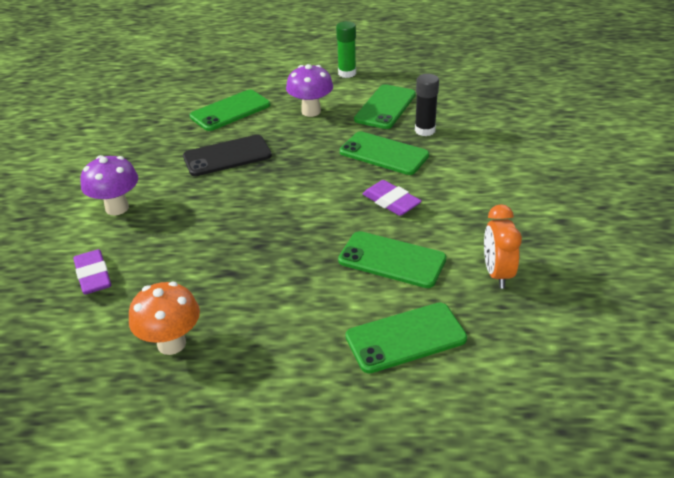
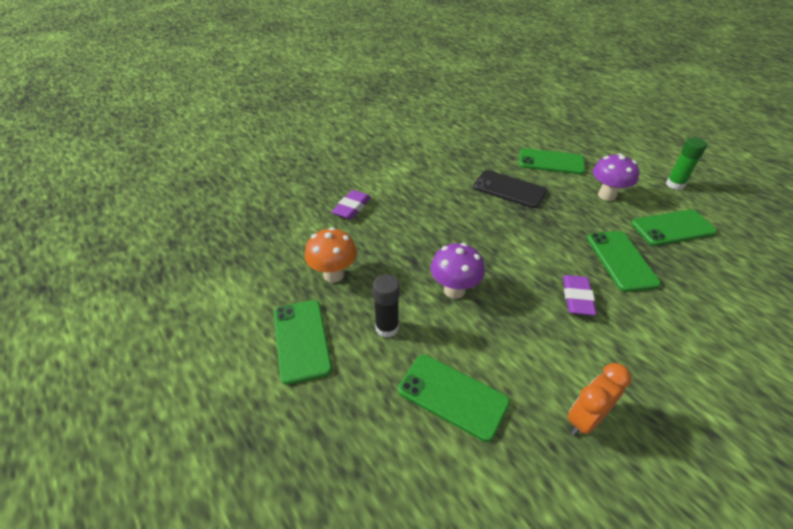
camera: 50 degrees right, 5 degrees up
purple mushroom [81,155,138,215] -> purple mushroom moved to [431,243,485,299]
green phone [338,231,446,288] -> green phone moved to [274,300,332,385]
black glue stick [415,74,439,136] -> black glue stick moved to [373,274,400,338]

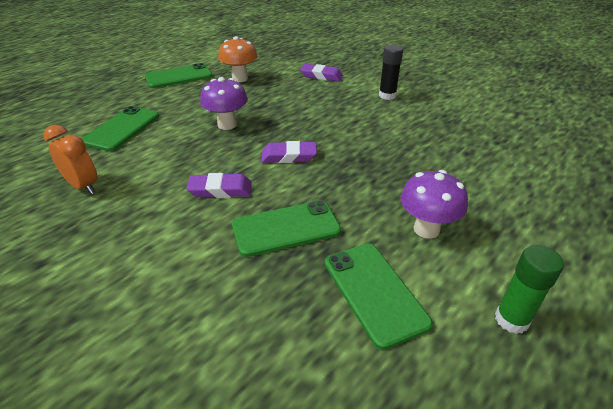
camera: 80 degrees right, 5 degrees down
black glue stick [373,274,400,338] -> black glue stick moved to [379,45,403,100]
black phone [473,170,547,208] -> none
green phone [519,148,585,175] -> none
none -> purple eraser [261,141,317,163]

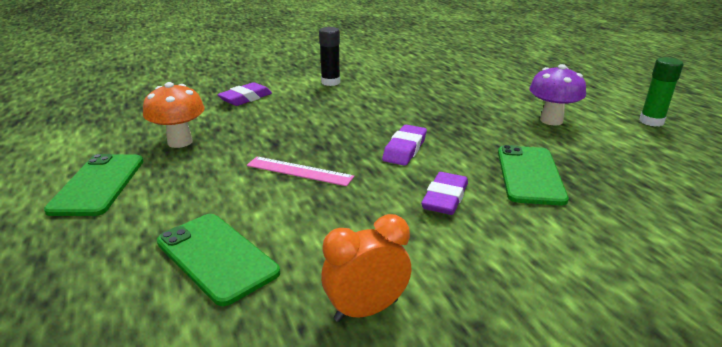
camera: 65 degrees left, 10 degrees down
purple mushroom [200,77,248,130] -> pink ruler [247,157,354,186]
green phone [325,244,433,350] -> none

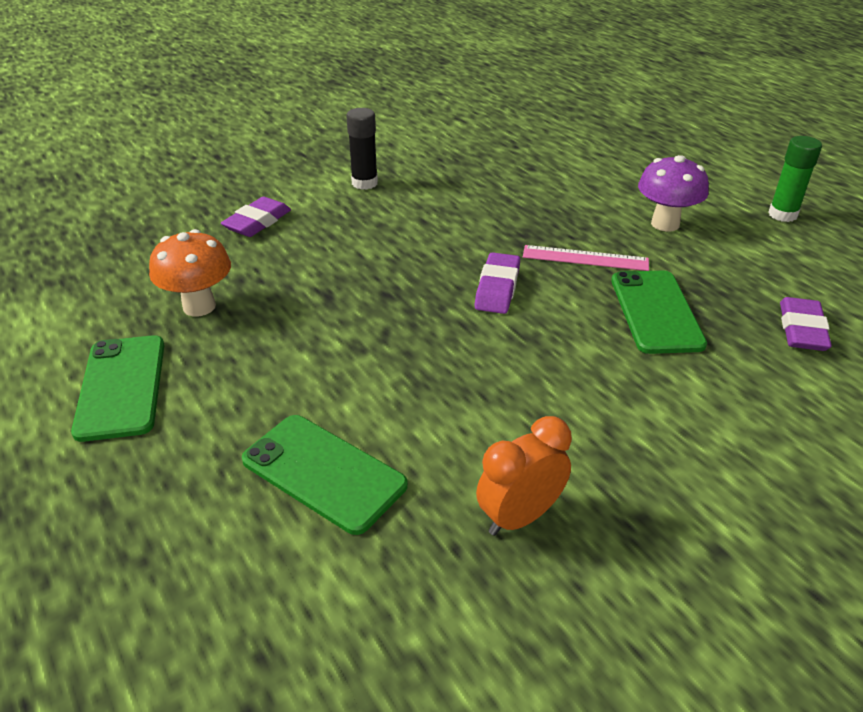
camera: 10 degrees left, 10 degrees up
pink ruler [247,157,354,186] -> pink ruler moved to [523,245,649,271]
purple eraser [421,172,468,215] -> purple eraser moved to [780,297,832,351]

